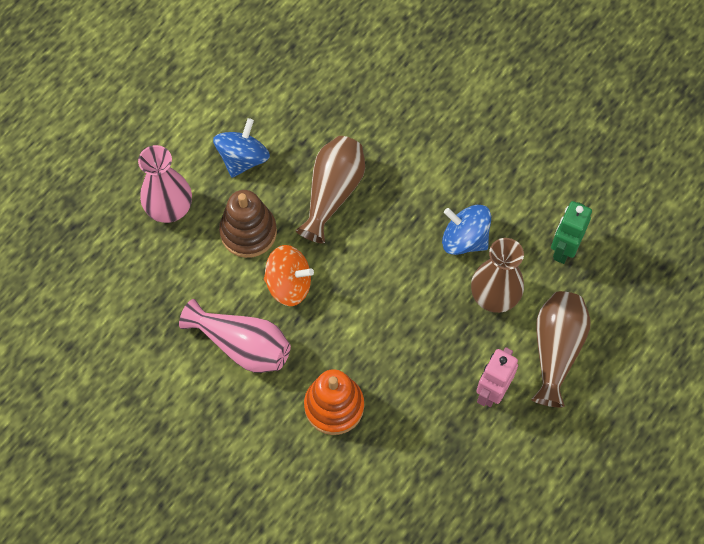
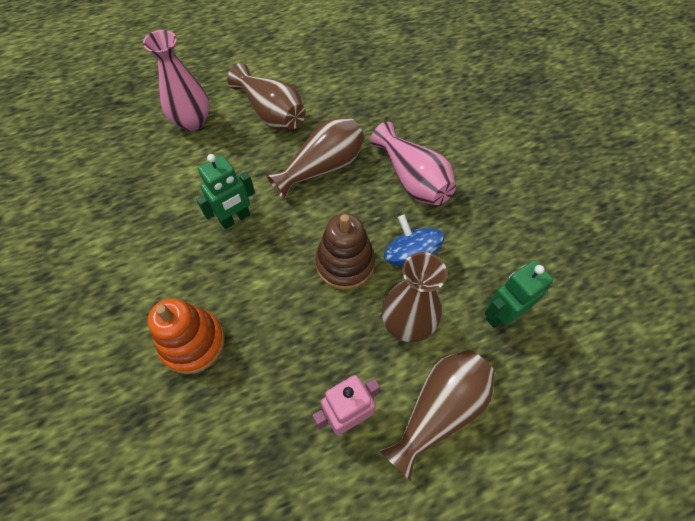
camera: 30 degrees right, 5 degrees down
pink vase [179,299,291,373] -> pink vase moved to [370,122,456,205]
blue spinning top [213,118,270,178] -> brown vase [227,63,305,130]
brown stacking toy [219,190,277,258] -> brown stacking toy moved to [315,213,375,290]
orange spinning top [264,245,314,306] -> green robot [196,154,255,229]

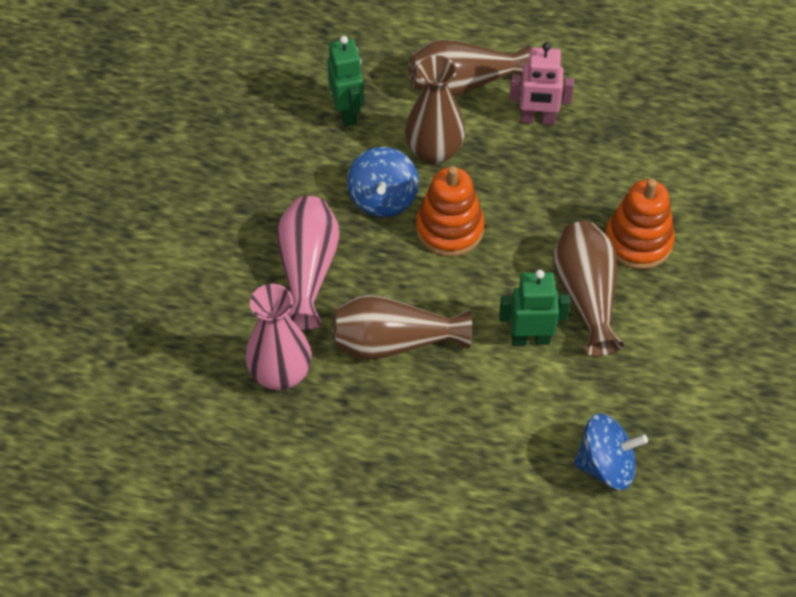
camera: 145 degrees left, 5 degrees down
pink vase [143,30,210,131] -> pink vase moved to [245,284,312,390]
brown vase [227,63,305,130] -> brown vase moved to [553,221,624,357]
brown stacking toy [315,213,375,290] -> orange stacking toy [416,166,484,257]
green robot [485,260,553,328] -> green robot turned 105 degrees counterclockwise [327,36,364,126]
none -> blue spinning top [573,413,648,490]

